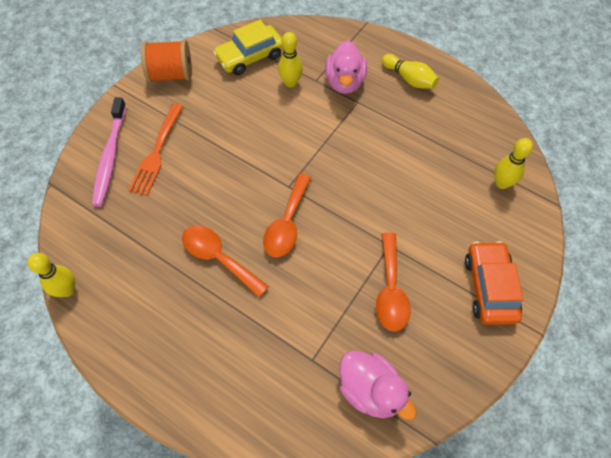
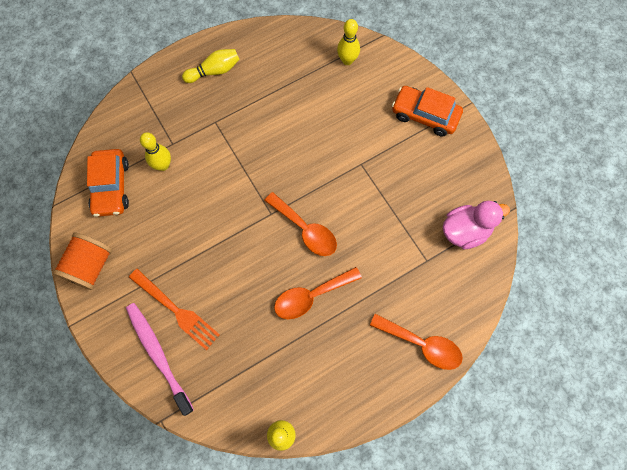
camera: 65 degrees left, 10 degrees up
pink toothbrush [92,97,126,207] -> pink toothbrush turned 150 degrees counterclockwise [126,303,194,416]
yellow car [213,20,284,75] -> orange car [87,149,129,217]
pink duck [325,40,367,94] -> none
orange spoon [376,232,411,332] -> orange spoon moved to [370,314,463,370]

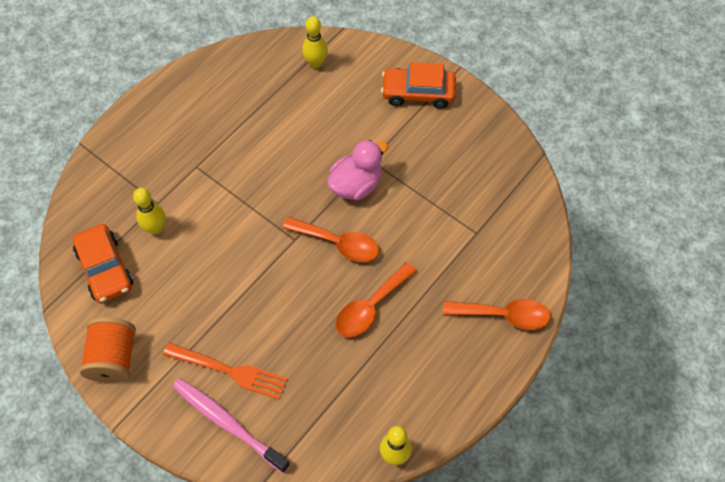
camera: 20 degrees left, 10 degrees down
yellow bowling pin [182,49,240,83] -> none
pink duck [443,201,510,249] -> pink duck moved to [327,140,388,200]

